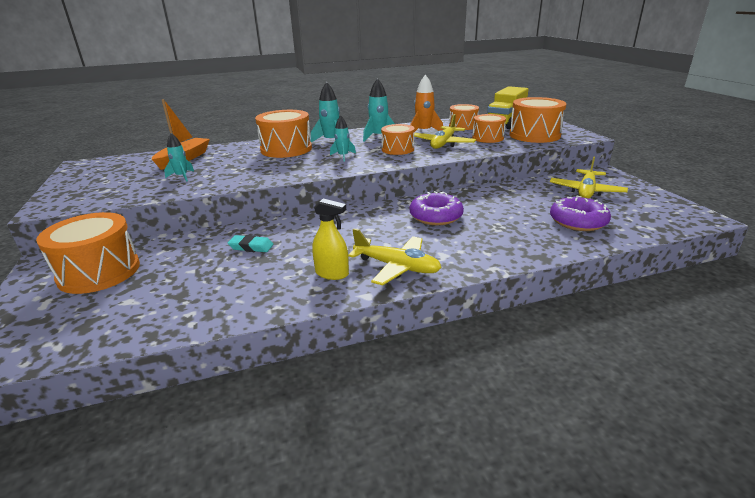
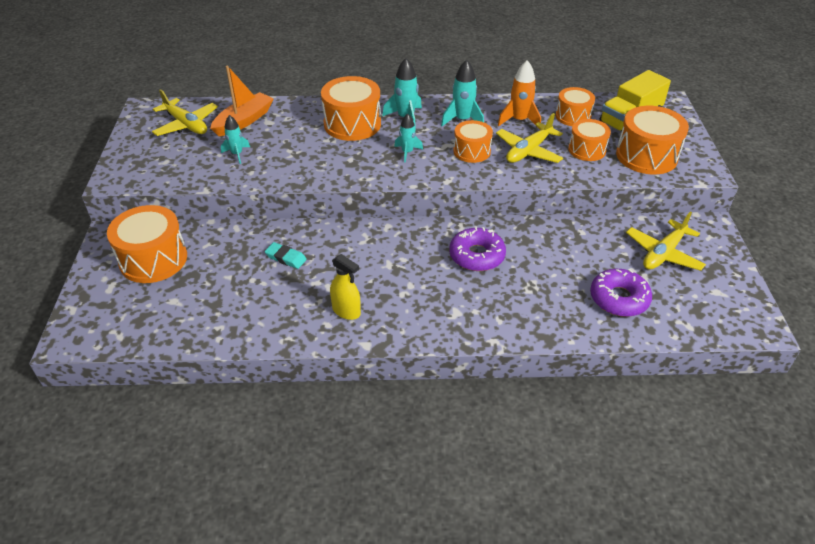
camera: 15 degrees right, 15 degrees up
yellow plane [348,228,442,285] -> yellow plane moved to [152,89,218,136]

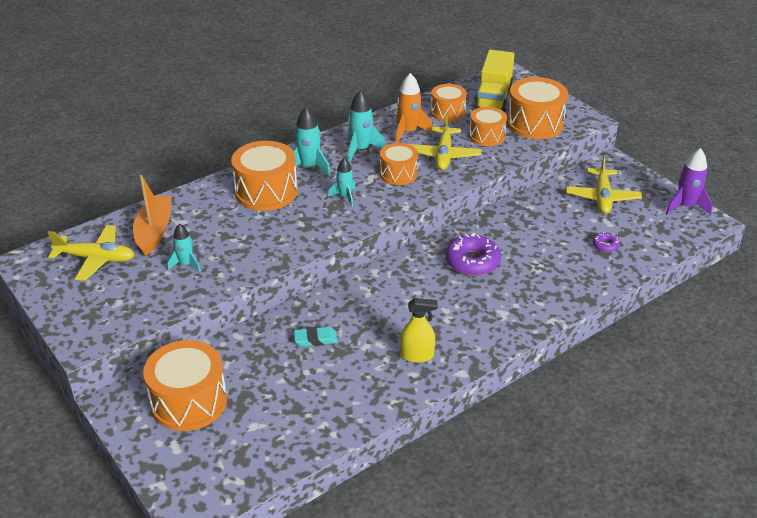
camera: 35 degrees left, 5 degrees down
purple donut [590,269,652,317] -> purple donut [592,232,620,252], size x0.50
none -> purple rocket [665,148,712,215]

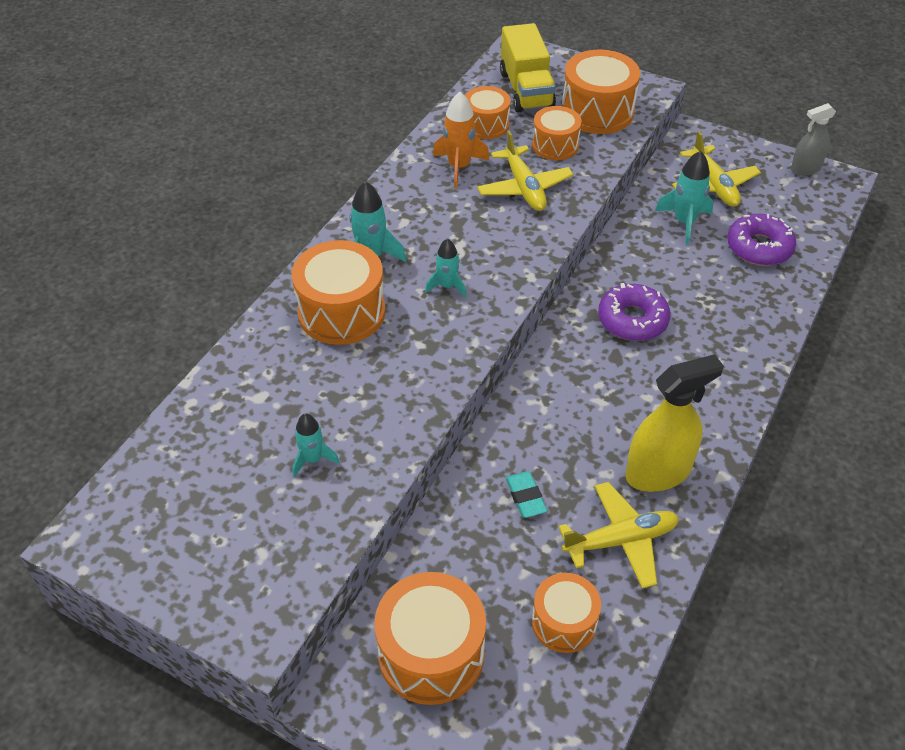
camera: 25 degrees left, 10 degrees up
yellow plane [48,225,135,281] -> yellow plane moved to [559,482,679,589]
orange boat [133,175,172,255] -> none
turquoise eraser [294,327,338,346] -> turquoise eraser turned 75 degrees counterclockwise [506,471,547,518]
turquoise rocket [348,90,386,163] -> turquoise rocket moved to [655,151,714,244]
orange drum [380,143,418,185] -> orange drum moved to [532,573,601,653]
yellow spray bottle [400,298,438,363] -> yellow spray bottle [626,354,724,492], size x1.64
purple donut [592,232,620,252] -> purple donut [727,214,796,266], size x1.99
purple rocket [665,148,712,215] -> grey spray bottle [791,103,836,176]

